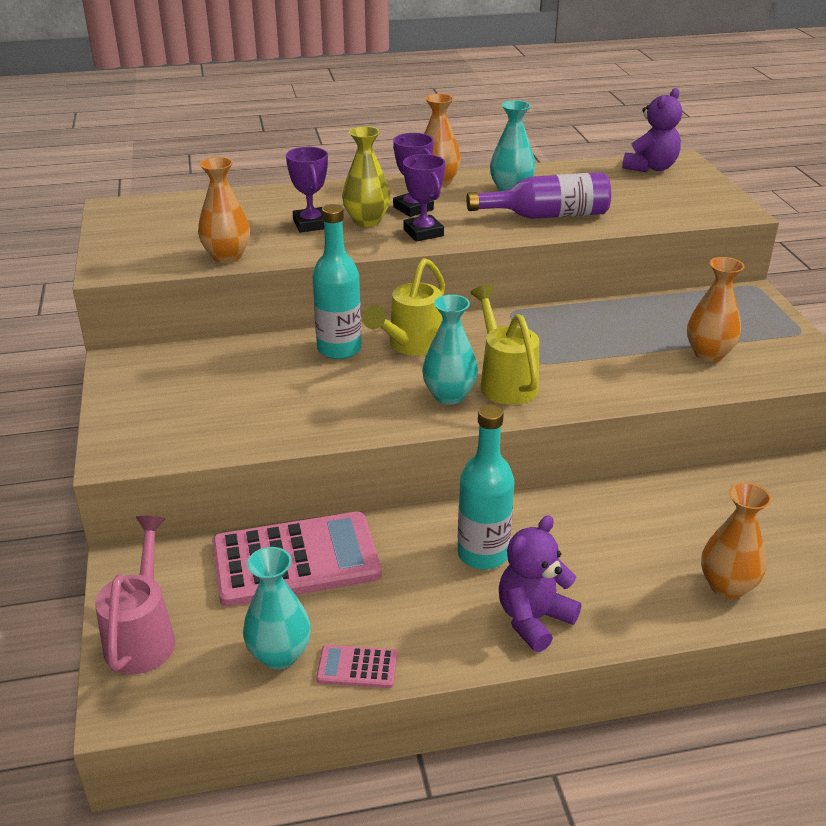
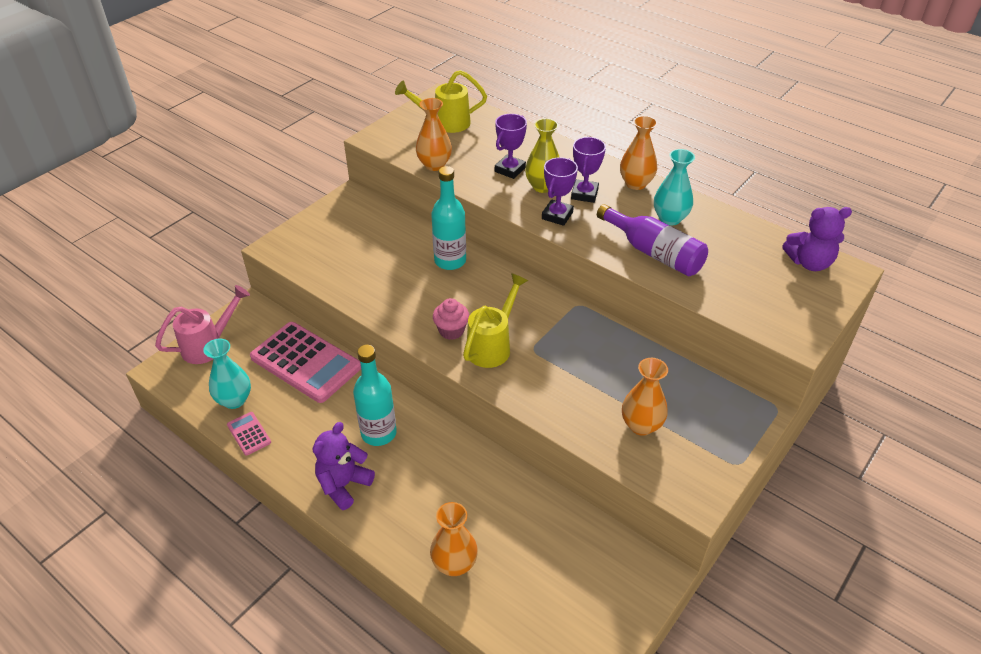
camera: 50 degrees right, 10 degrees up
yellow watering can [363,258,445,356] -> yellow watering can moved to [395,70,487,133]
turquoise vase [422,294,478,405] -> pink cupcake [433,298,469,340]
purple teddy bear [499,515,581,652] -> purple teddy bear turned 60 degrees counterclockwise [313,422,375,510]

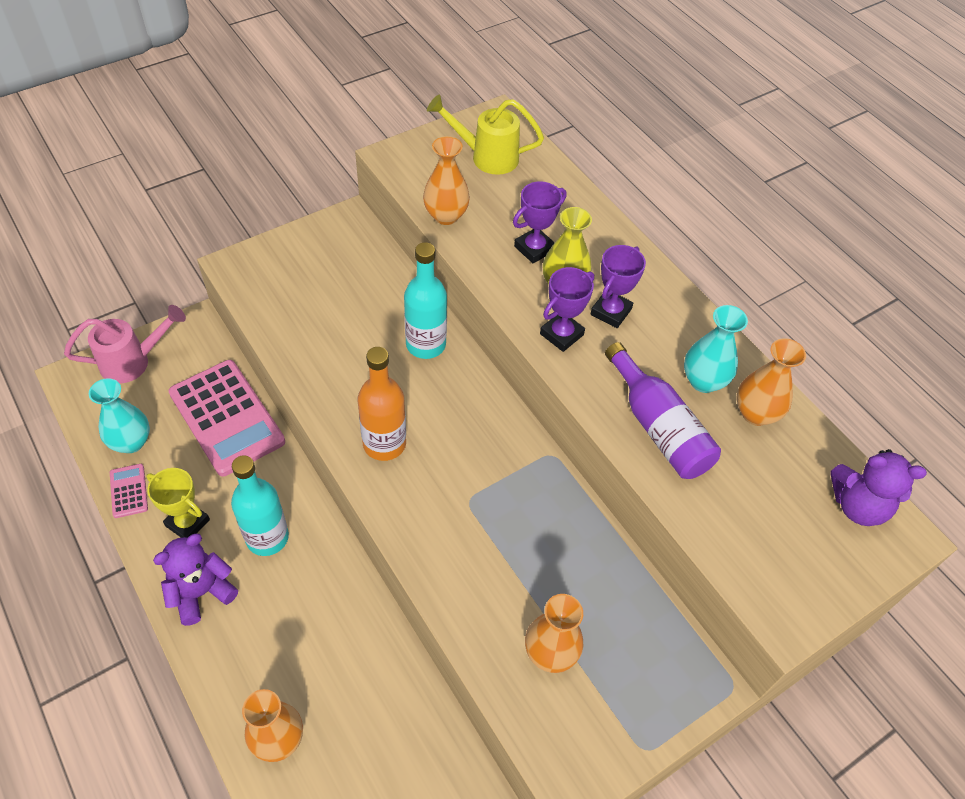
camera: 15 degrees right, 10 degrees up
pink cupcake [433,298,469,340] -> orange bottle [358,347,406,461]
yellow watering can [463,273,528,368] -> none
orange vase [620,116,658,190] -> orange vase moved to [737,338,806,426]
none -> yellow trophy [146,468,210,538]

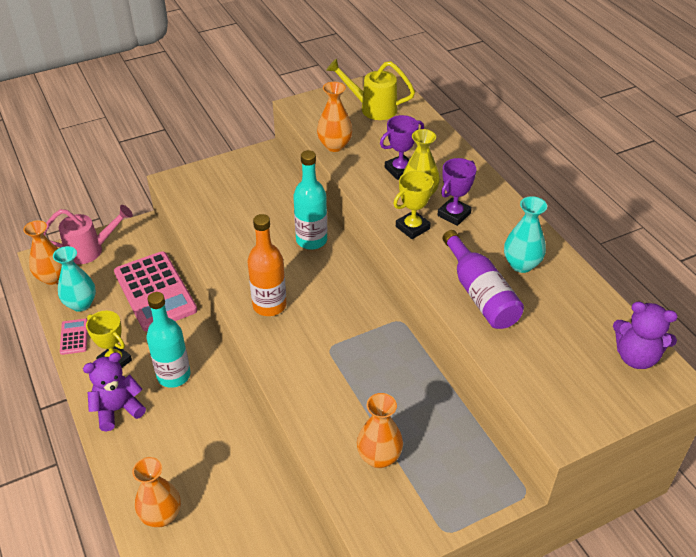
camera: 10 degrees right, 10 degrees down
purple trophy [540,267,594,352] -> yellow trophy [393,171,437,239]
orange vase [737,338,806,426] -> orange vase moved to [23,220,62,285]

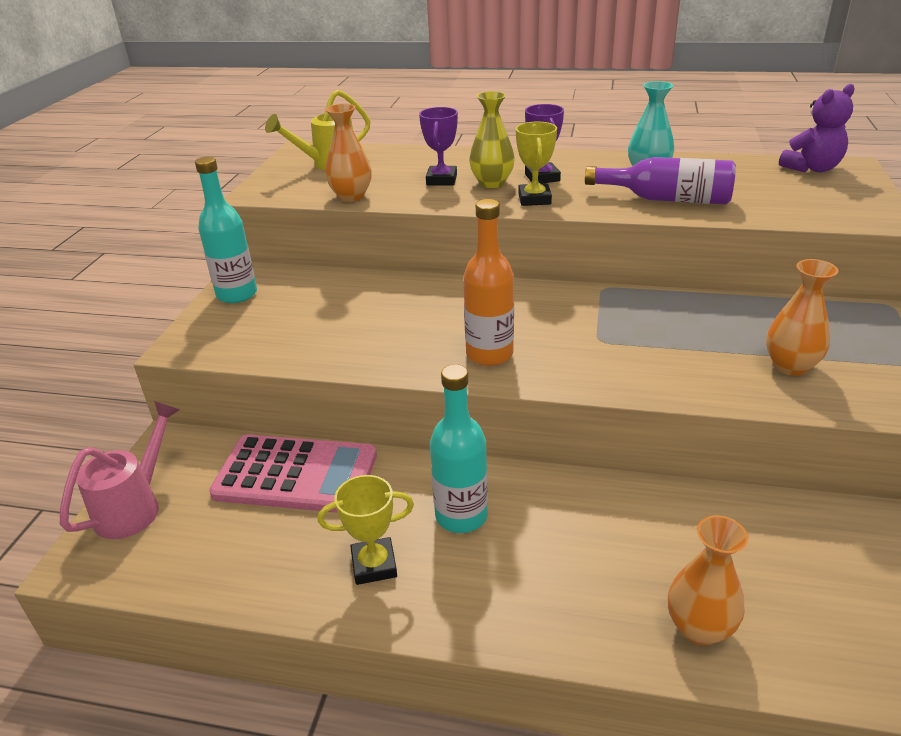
camera: 50 degrees left, 10 degrees down
orange vase [23,220,62,285] -> none
turquoise vase [53,246,96,312] -> none
pink calculator [60,319,88,355] -> none
purple teddy bear [83,352,146,431] -> none
turquoise bottle [293,150,327,250] -> turquoise bottle moved to [195,157,257,303]

